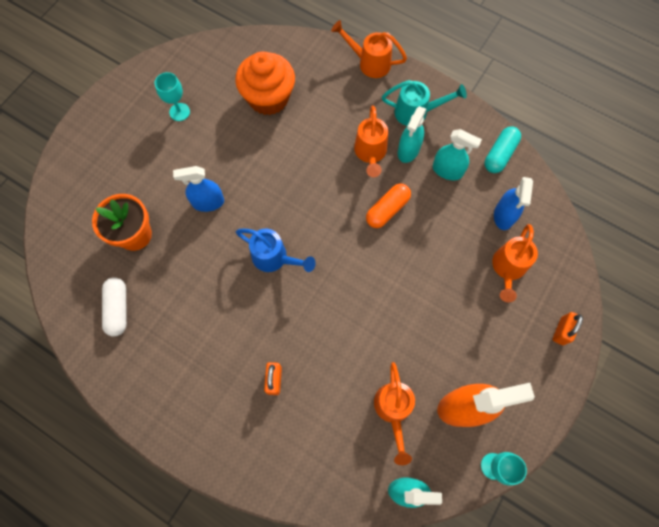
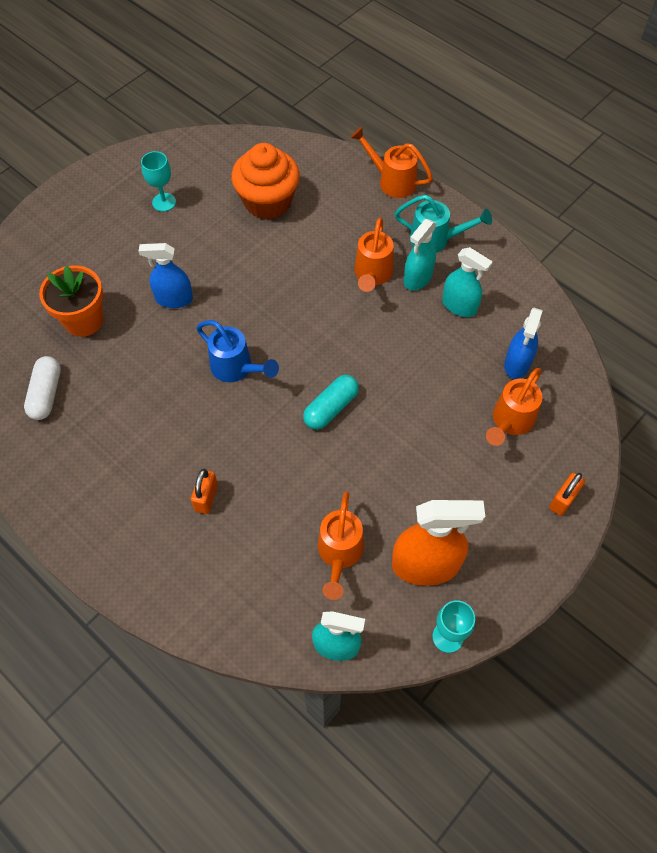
camera: 10 degrees right, 10 degrees down
orange capsule [366,183,411,228] -> none
turquoise capsule [484,126,521,173] -> turquoise capsule moved to [303,375,359,430]

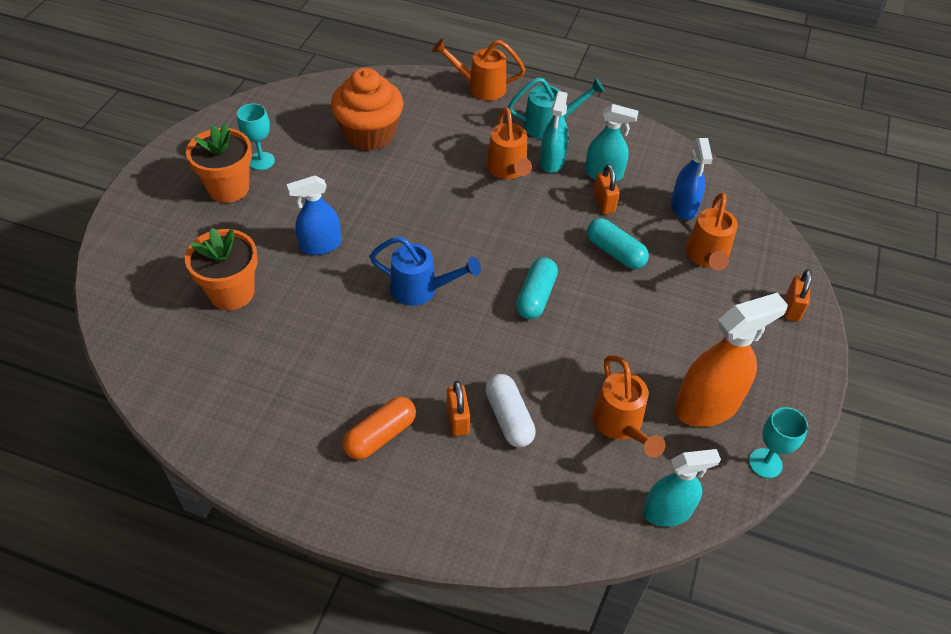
camera: 25 degrees left, 10 degrees down
white capsule [24,356,61,420] -> white capsule moved to [485,374,536,448]
none -> orange flower pot [186,123,252,203]
none -> orange capsule [343,397,416,460]
none -> turquoise capsule [587,218,649,269]
none -> orange padlock [594,164,620,214]

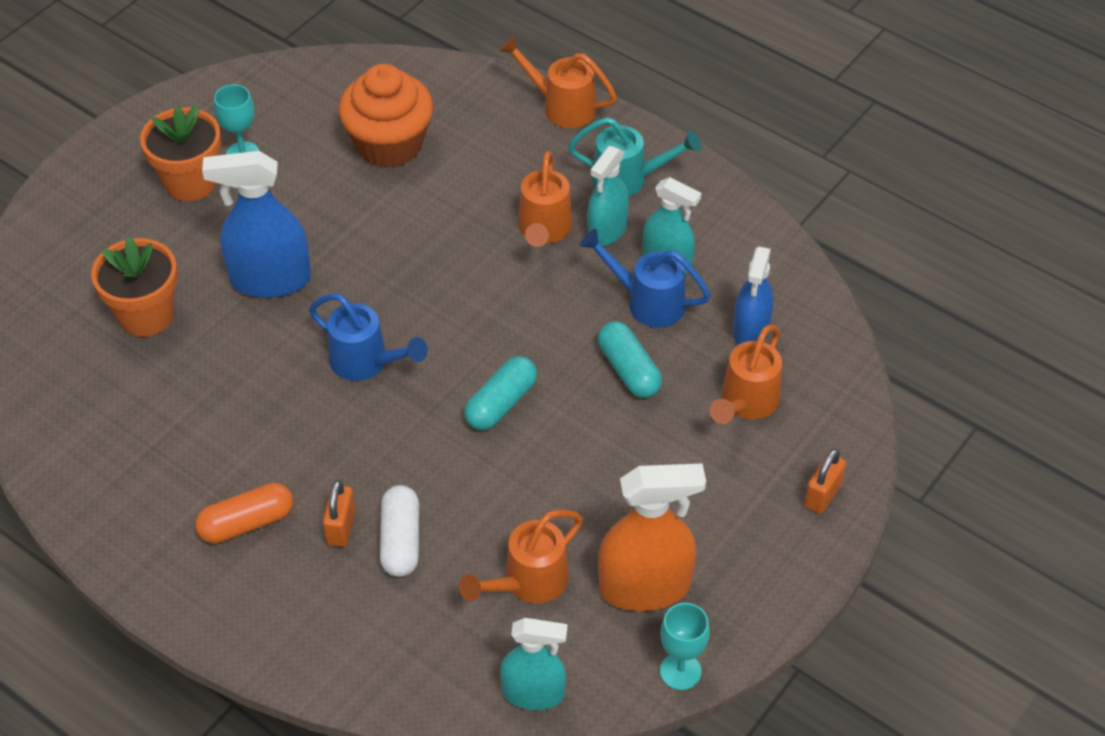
camera: 20 degrees right, 0 degrees up
blue spray bottle [287,175,341,255] -> blue spray bottle [202,151,311,298], size x1.53
orange watering can [592,355,666,458] -> orange watering can turned 45 degrees clockwise [459,510,583,603]
orange padlock [594,164,620,214] -> blue watering can [580,229,711,328]

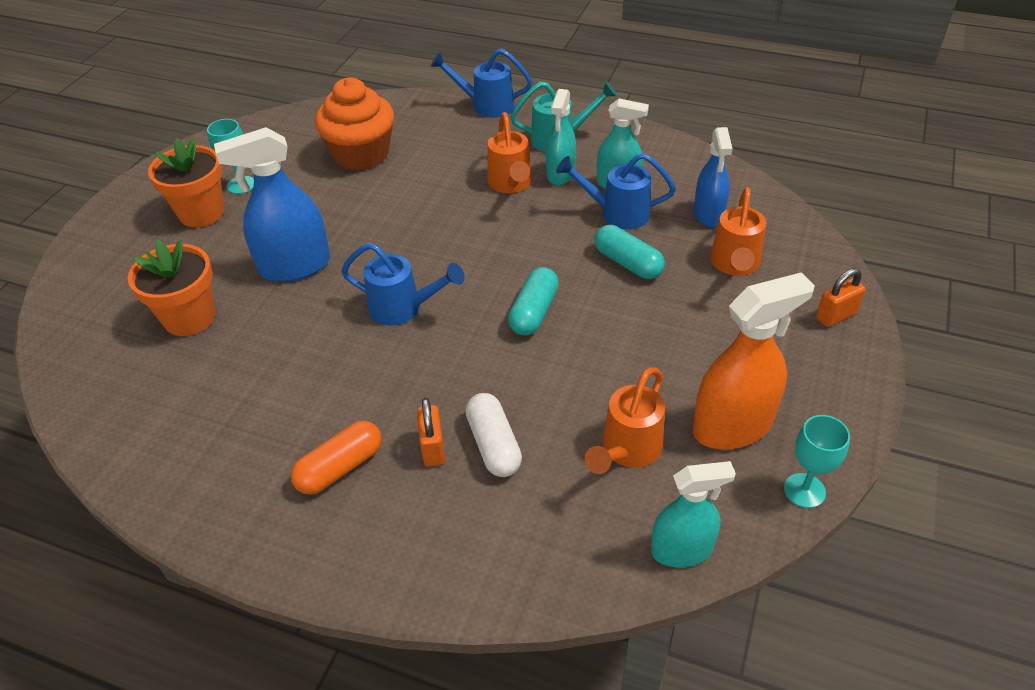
camera: 15 degrees left, 5 degrees down
orange watering can [499,36,617,128] -> blue watering can [430,49,532,118]
orange padlock [804,449,846,514] -> orange padlock turned 45 degrees clockwise [816,268,866,327]

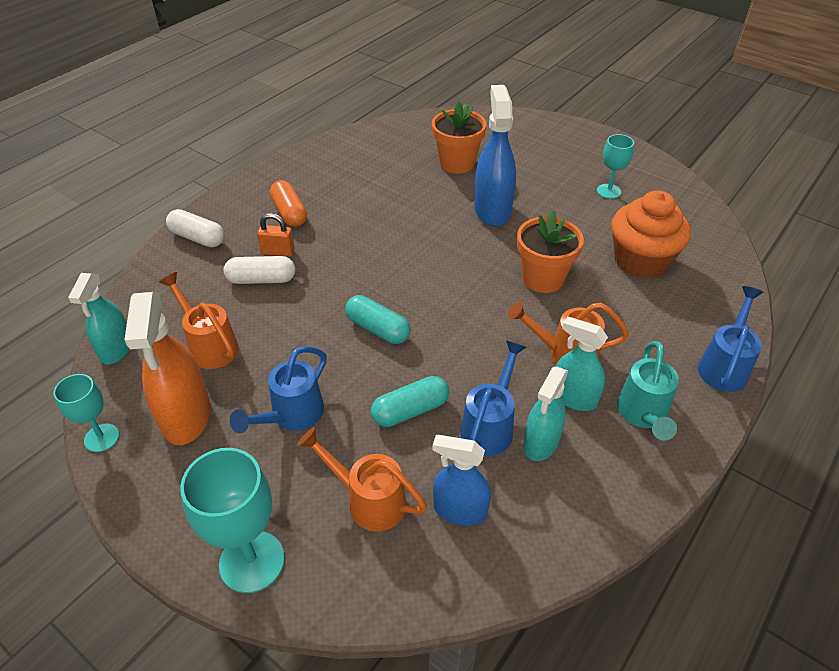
camera: 105 degrees right, 0 degrees up
orange flower pot [148,138,224,227] -> orange flower pot moved to [517,210,584,293]
blue watering can [341,243,465,326] -> blue watering can moved to [230,346,327,433]
orange padlock [816,268,866,327] -> turquoise goblet [180,448,285,593]
none -> white capsule [166,209,224,247]

